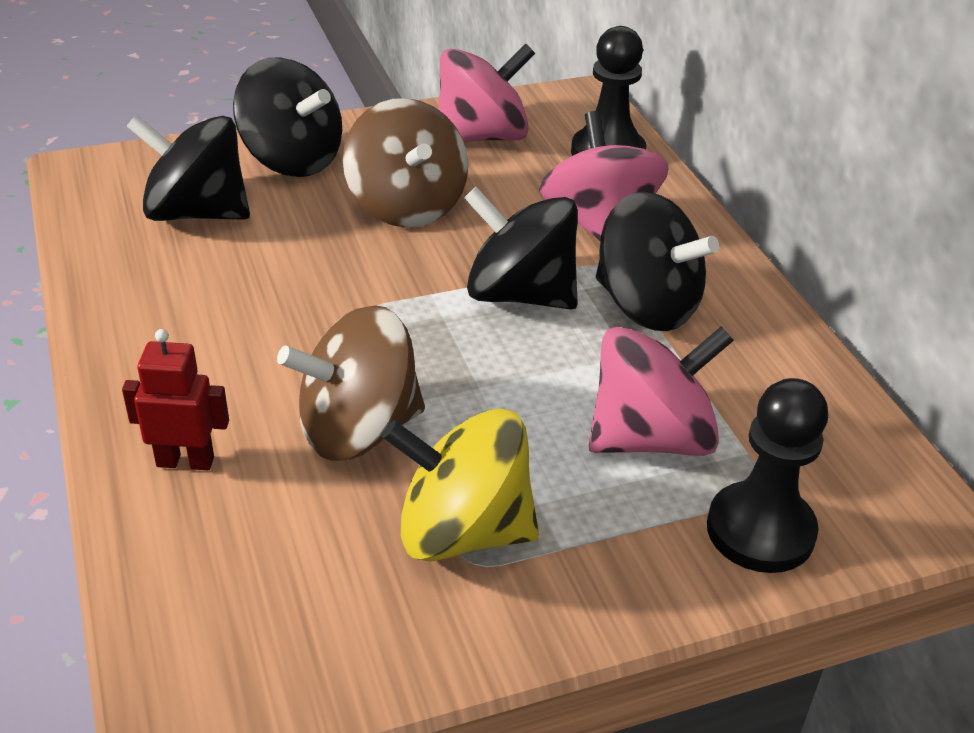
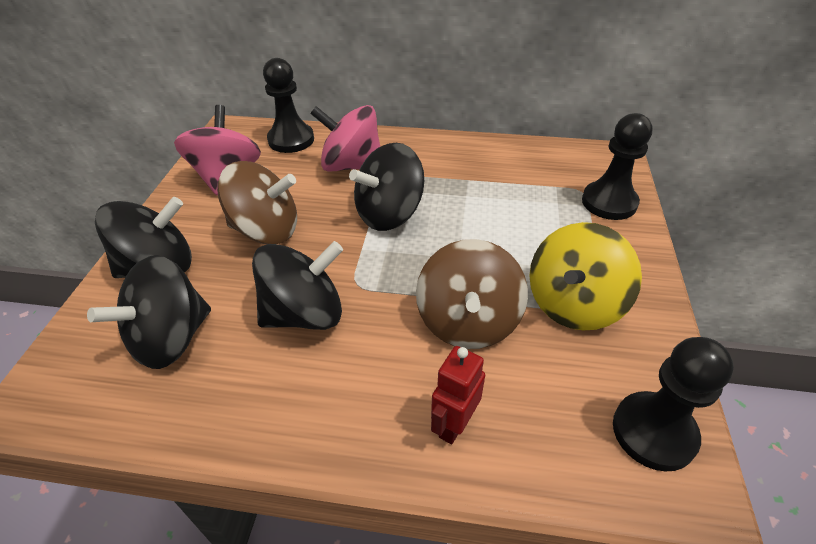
camera: 60 degrees left, 5 degrees up
pink spinning top [589,326,734,456] -> none
black spinning top [596,191,719,331] -> black spinning top moved to [252,241,343,330]
none -> black pawn [613,337,734,472]

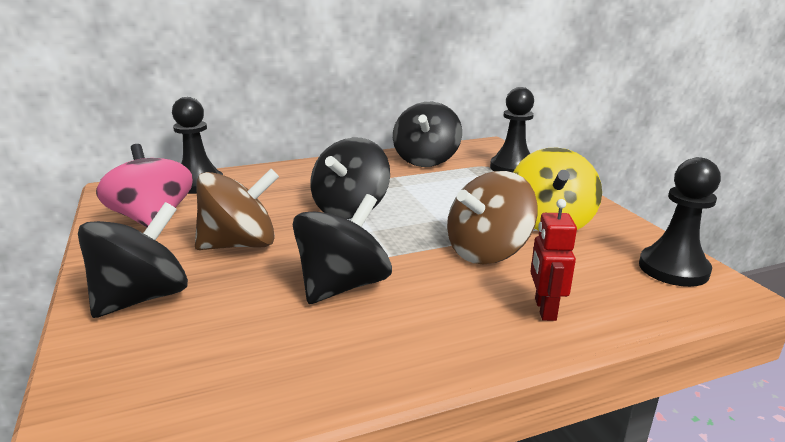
camera: 30 degrees left, 20 degrees down
black spinning top [87,255,211,369] -> black spinning top moved to [393,102,462,167]
pink spinning top [310,105,380,172] -> none
brown spinning top [416,239,528,349] -> brown spinning top turned 75 degrees clockwise [447,171,538,264]

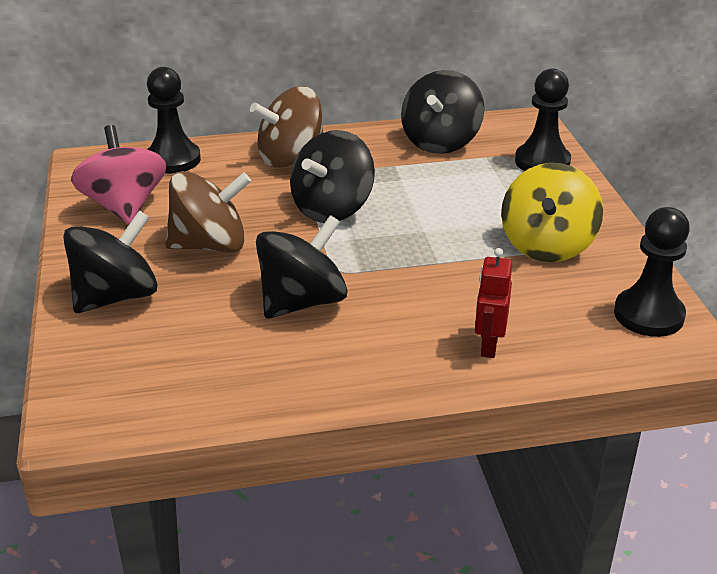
camera: 10 degrees right, 10 degrees up
brown spinning top [447,171,538,264] -> brown spinning top moved to [250,86,323,168]

